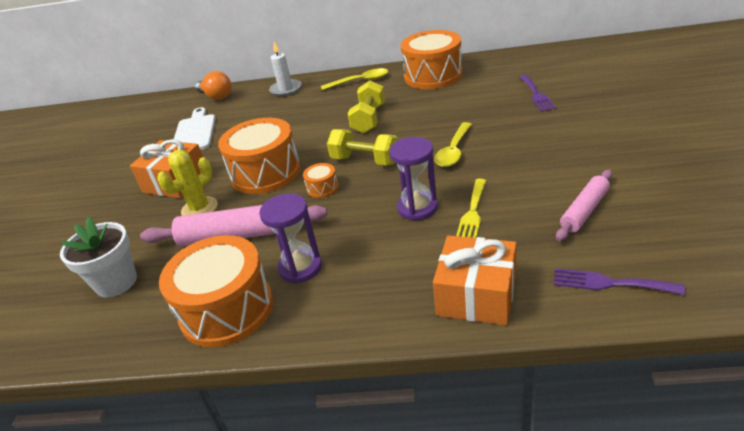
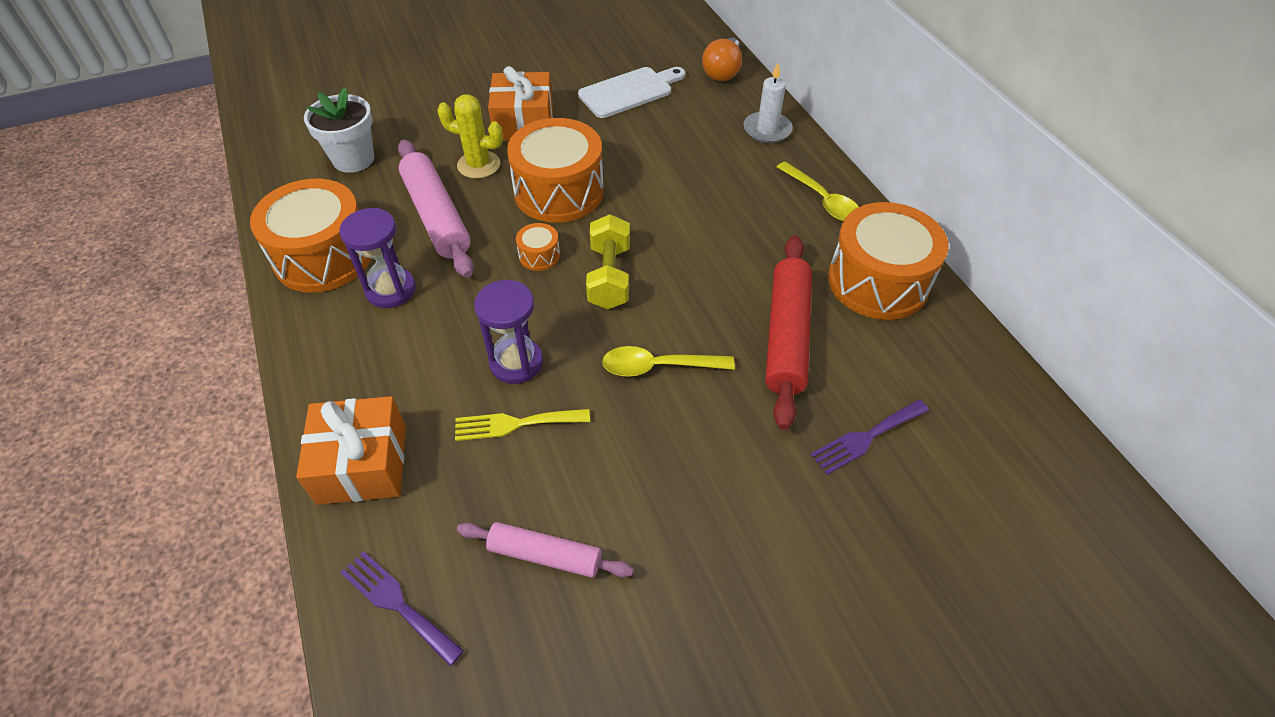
camera: 60 degrees right, 15 degrees up
yellow dumbbell [348,81,385,133] -> none
purple fork [554,268,685,295] -> purple fork turned 45 degrees counterclockwise [341,551,464,666]
none -> red rolling pin [765,235,812,430]

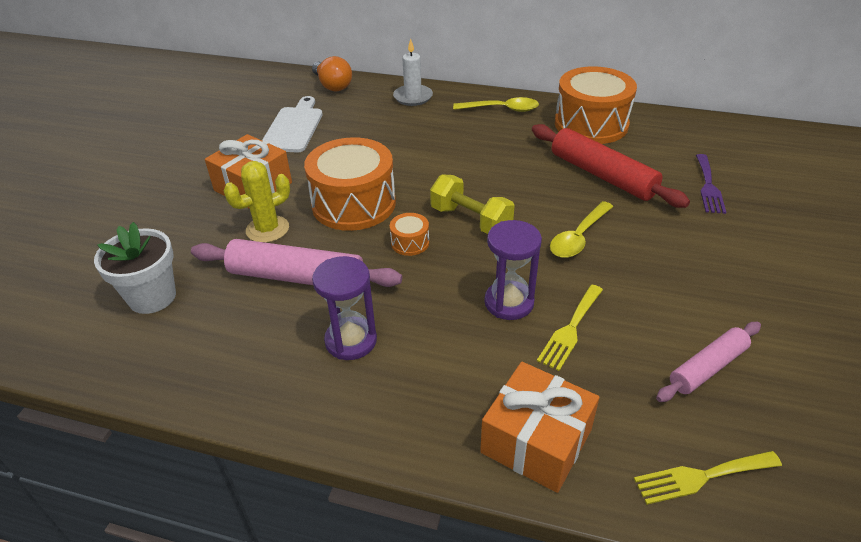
camera: 50 degrees left, 10 degrees down
orange drum [250,179,371,293] -> none
purple fork [341,551,464,666] -> yellow fork [634,451,782,505]

